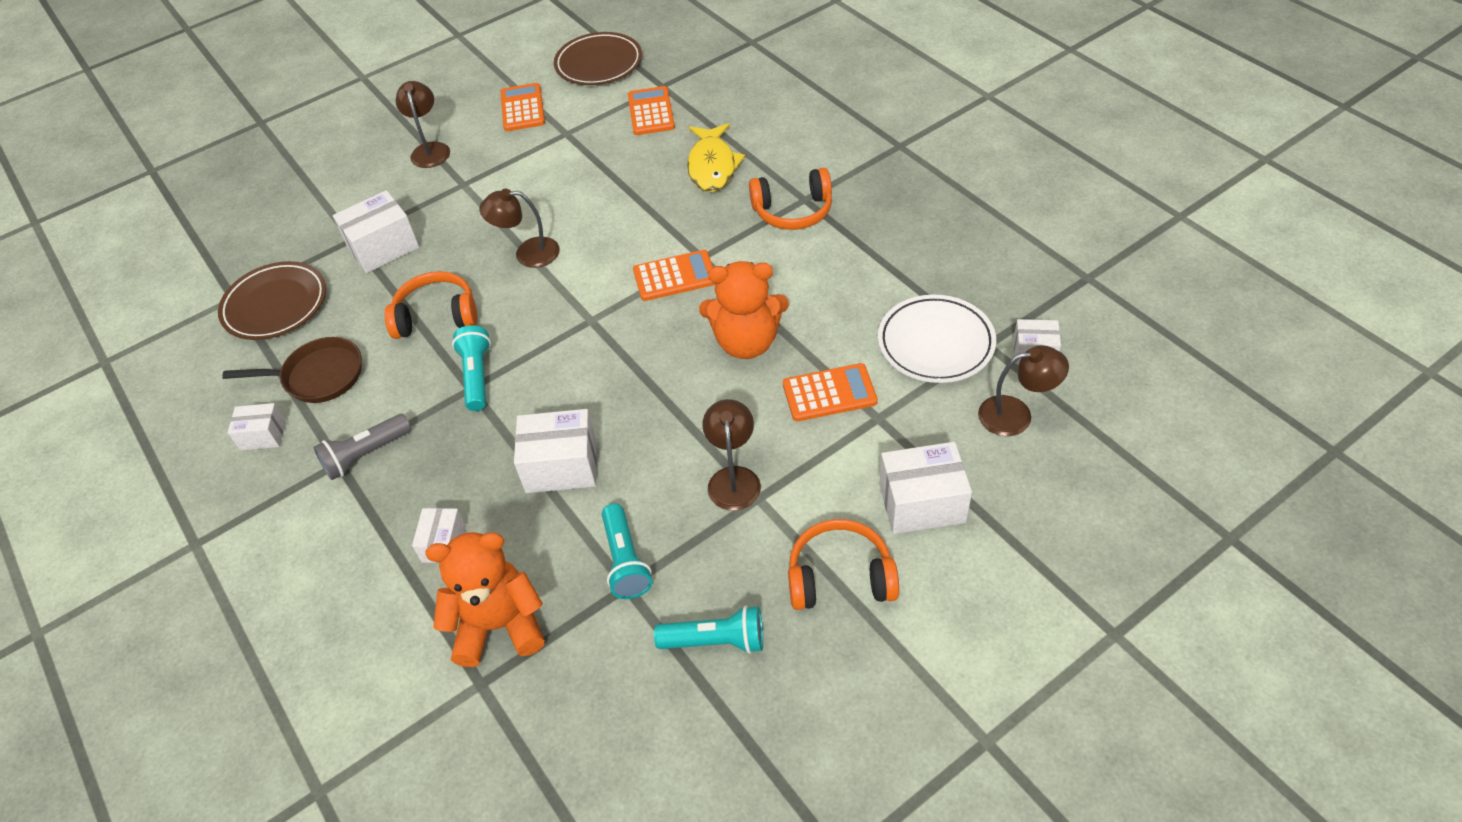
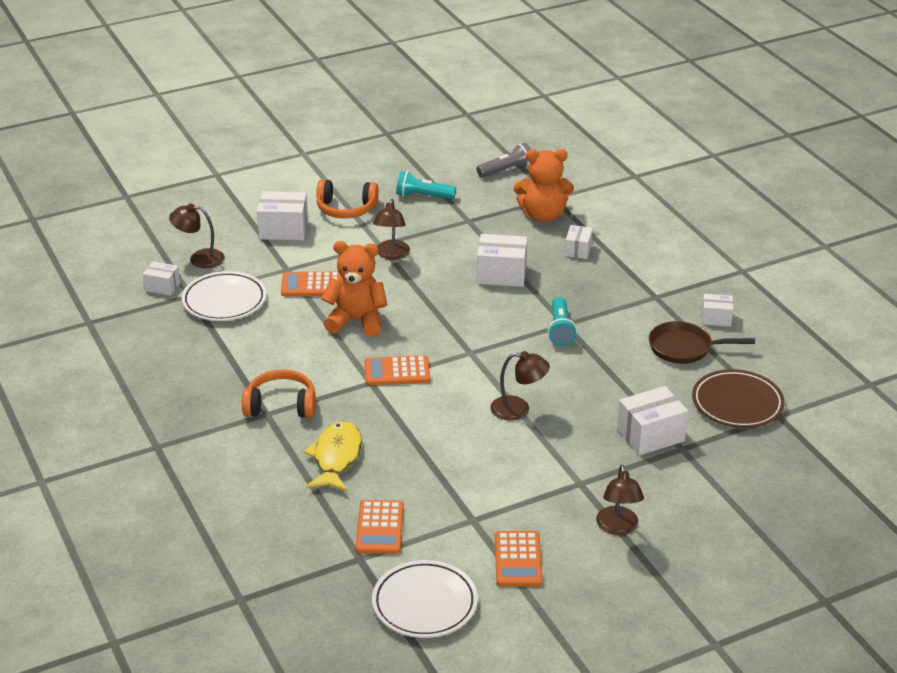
camera: 175 degrees left, 15 degrees down
grey flashlight [313,414,411,480] -> grey flashlight moved to [476,143,531,178]
orange headphones [384,271,477,339] -> none
brown plate [554,32,642,85] -> white plate [372,560,478,638]
turquoise flashlight [602,503,652,599] -> none

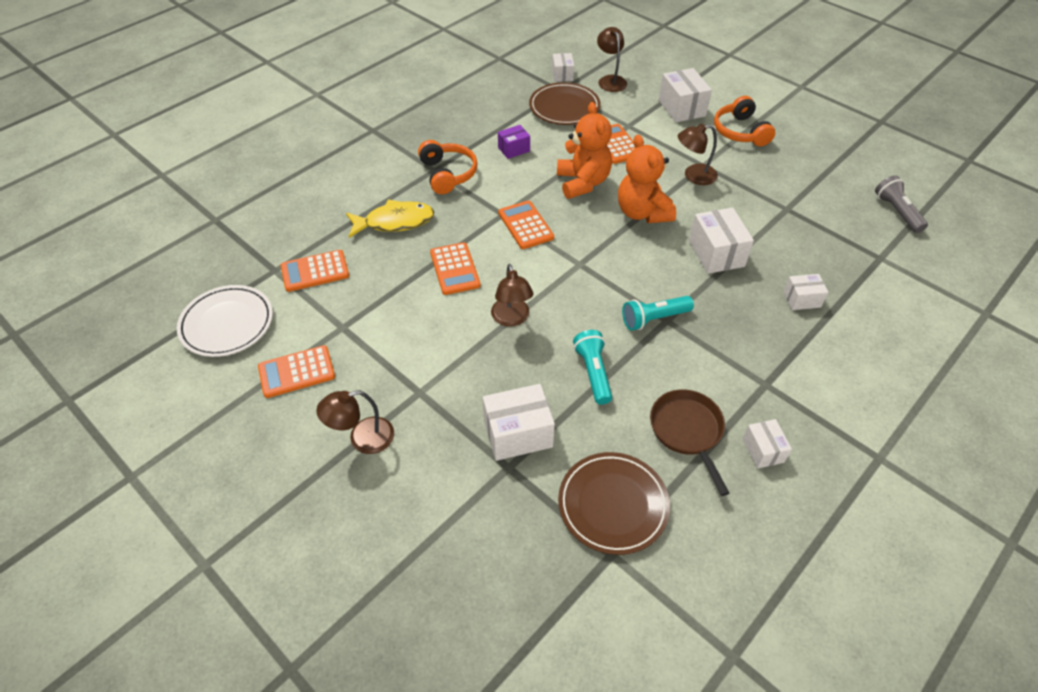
camera: 70 degrees right, 15 degrees up
white plate [181,271,267,321] -> brown plate [529,82,601,125]
turquoise flashlight [396,171,456,199] -> turquoise flashlight moved to [573,330,612,405]
grey flashlight [476,143,531,178] -> grey flashlight turned 150 degrees counterclockwise [875,175,928,233]
orange teddy bear [514,149,574,222] -> orange teddy bear moved to [618,135,676,223]
white box [617,386,688,456] -> white box turned 60 degrees counterclockwise [483,384,555,461]
none -> orange calculator [430,242,481,295]
none -> purple box [498,125,530,159]

